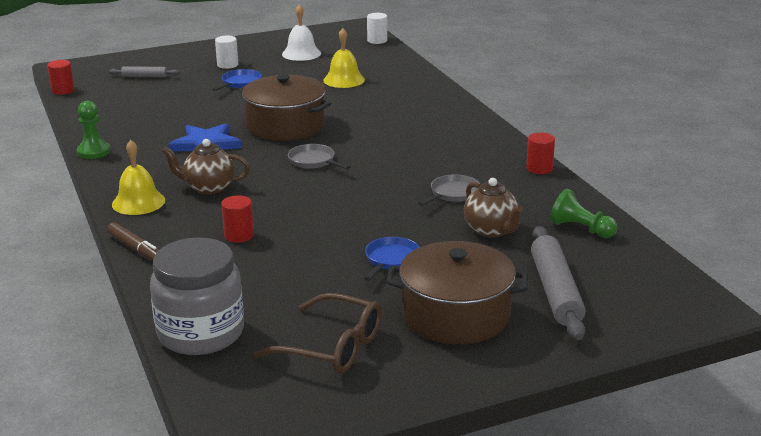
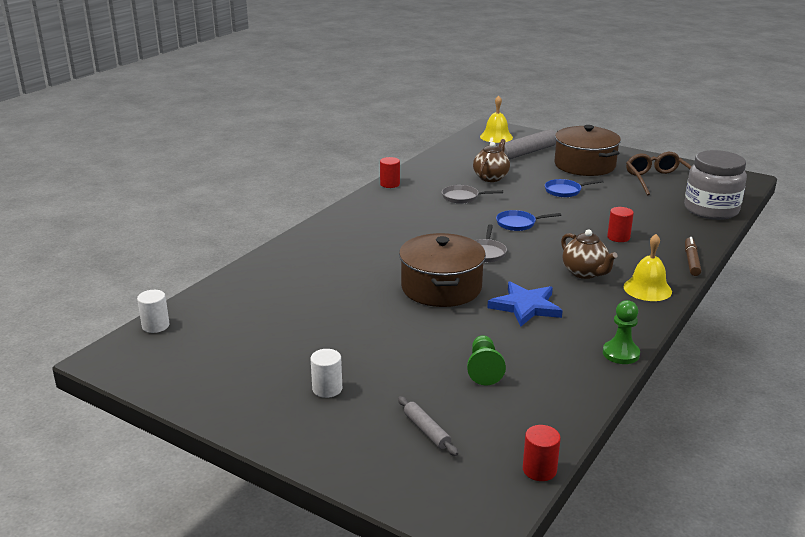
camera: 125 degrees left, 0 degrees up
blue pan [212,69,262,91] -> blue pan moved to [496,210,561,231]
white bell [282,4,321,61] -> none
yellow bell [323,28,365,88] -> yellow bell moved to [480,96,513,143]
green pawn [550,189,617,238] -> green pawn moved to [467,335,506,385]

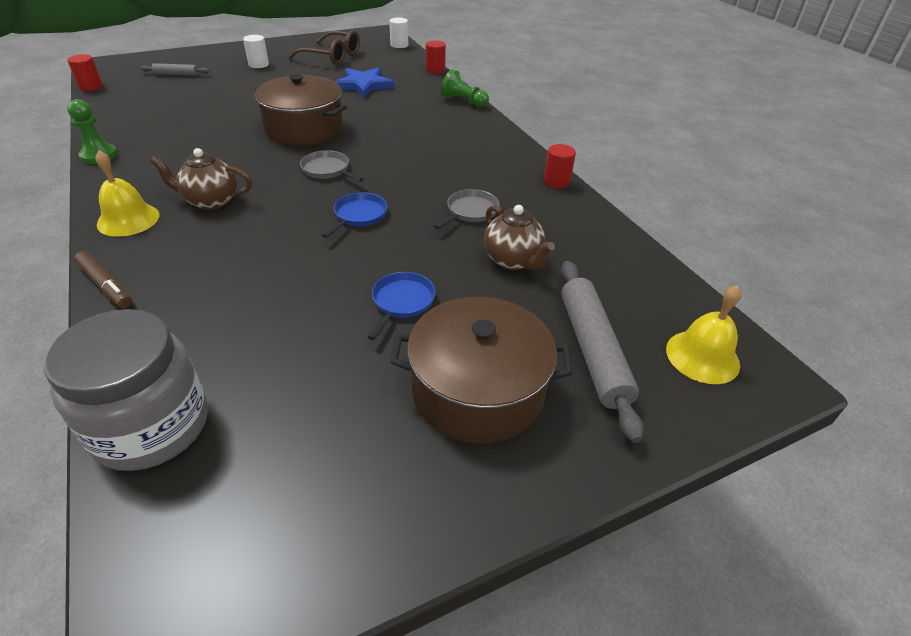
camera: 120 degrees right, 15 degrees up
green pawn [467,335,506,385] -> green pawn moved to [441,69,489,108]
blue star [487,282,563,327] -> blue star moved to [335,68,394,98]
red cylinder [607,207,634,242] -> red cylinder moved to [426,40,446,74]
brown glasses [626,152,692,195] -> brown glasses moved to [288,30,360,65]

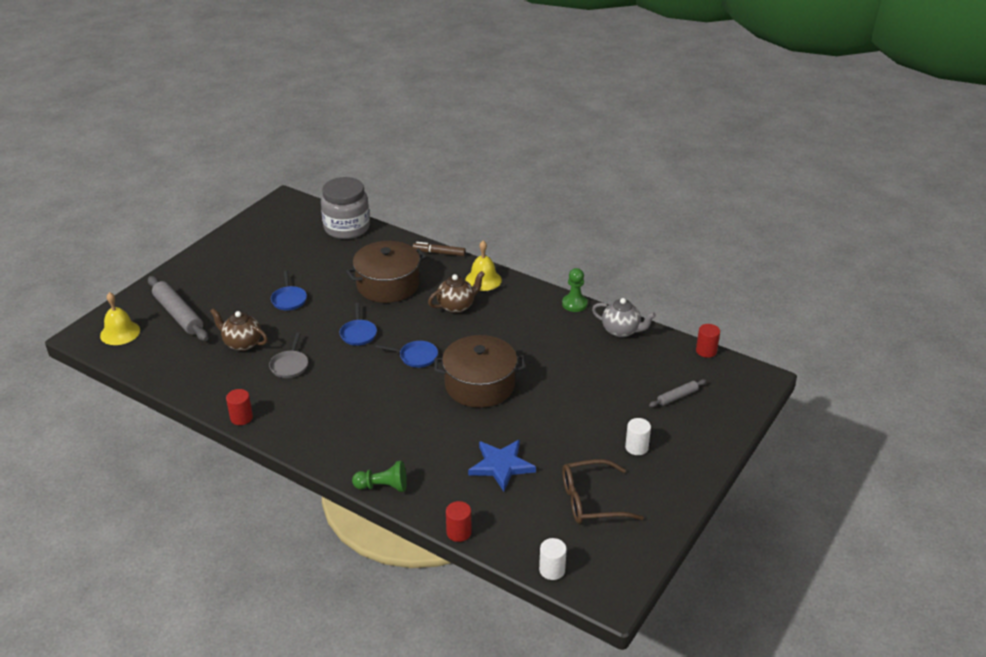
camera: 150 degrees right, 5 degrees down
grey pan [300,150,364,182] -> blue pan [375,341,438,368]
brown pot [390,297,573,444] -> brown pot moved to [346,241,426,303]
none -> grey teapot [592,298,656,338]

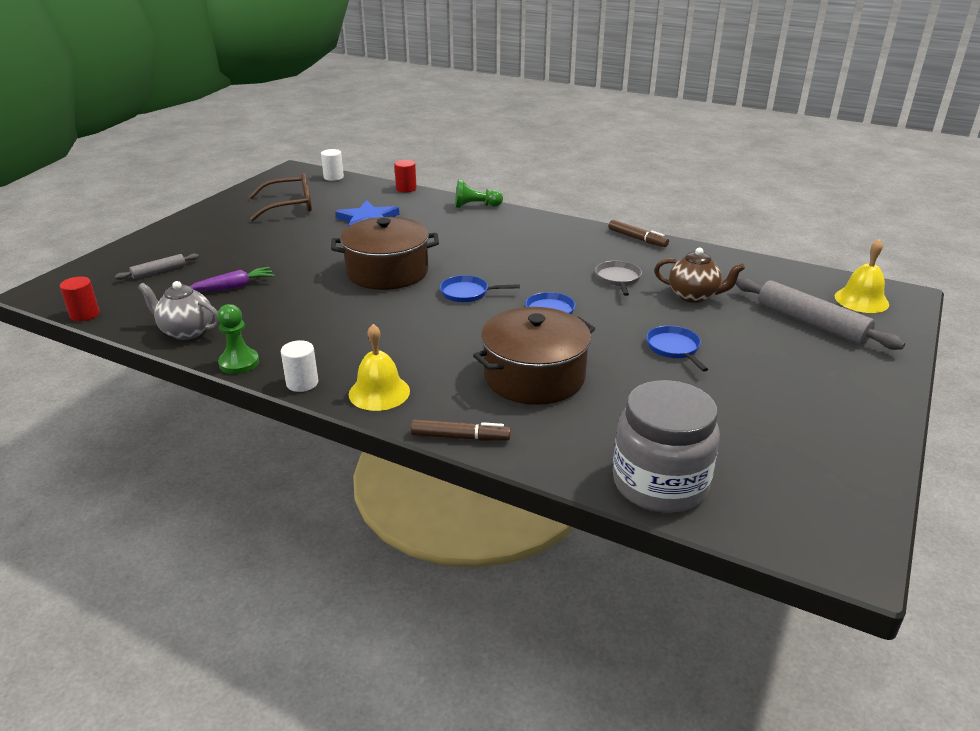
camera: 175 degrees right, 5 degrees down
red cylinder [226,389,253,425] -> brown marker [609,220,669,247]
brown teapot [428,271,485,313] -> none
white cylinder [625,418,651,455] -> white cylinder moved to [281,340,318,392]
none -> purple carrot [190,267,275,291]

